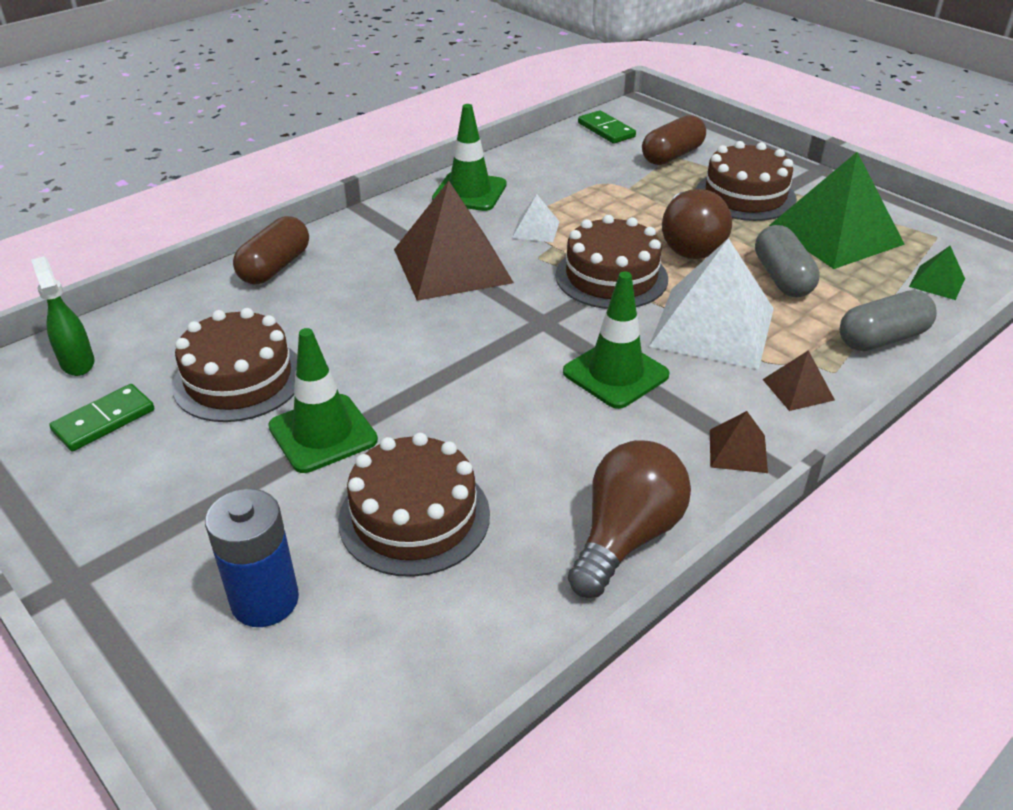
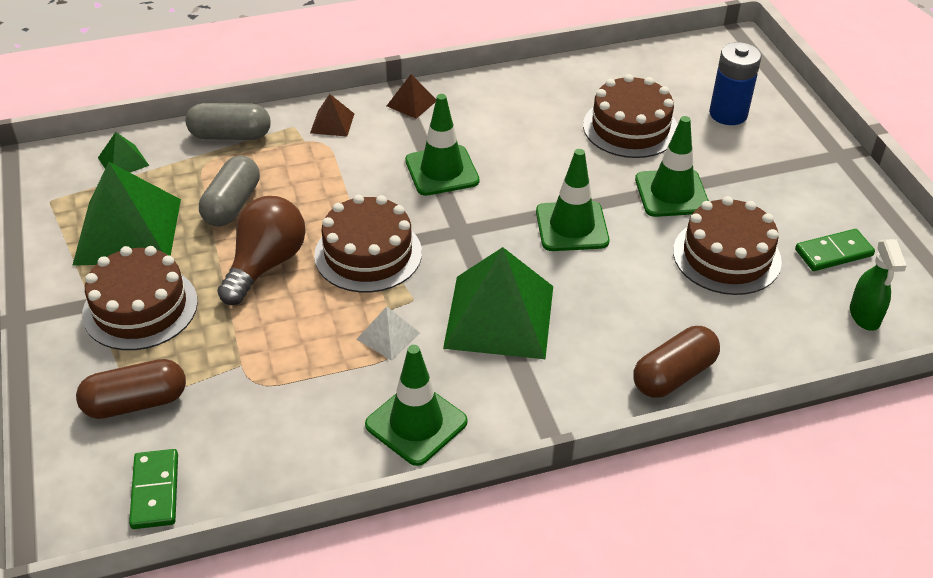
camera: 155 degrees left, 5 degrees up
brown pyramid [394,181,514,301] -> green pyramid [443,247,553,359]
brown light bulb [568,440,691,598] -> none
white pyramid [649,238,774,369] -> none
none -> green traffic cone [536,149,609,251]

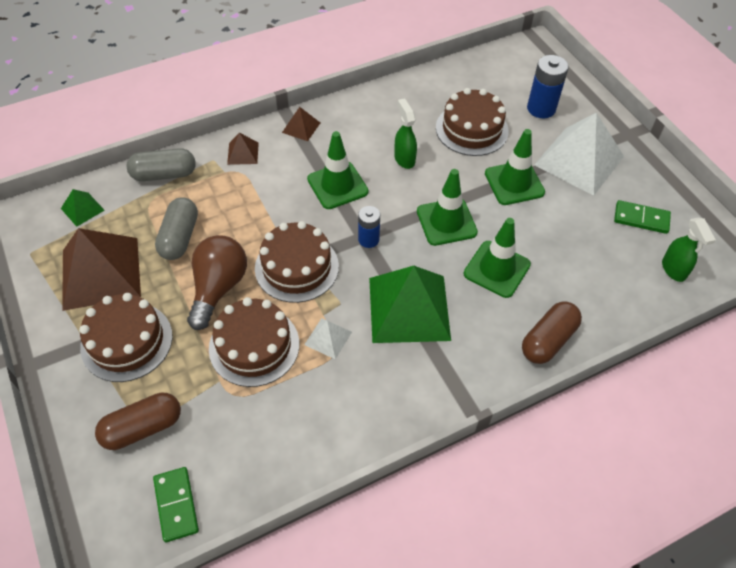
camera: 10 degrees left, 10 degrees up
green pyramid [72,162,181,266] -> brown pyramid [62,228,141,311]
green traffic cone [365,345,468,466] -> green traffic cone moved to [464,218,531,298]
brown cake [673,196,782,295] -> brown cake moved to [209,297,299,387]
green domino [795,229,875,271] -> green domino turned 45 degrees clockwise [614,200,671,234]
none -> blue battery [358,206,380,248]
none -> green spray bottle [394,98,417,169]
none -> white pyramid [534,112,624,196]

